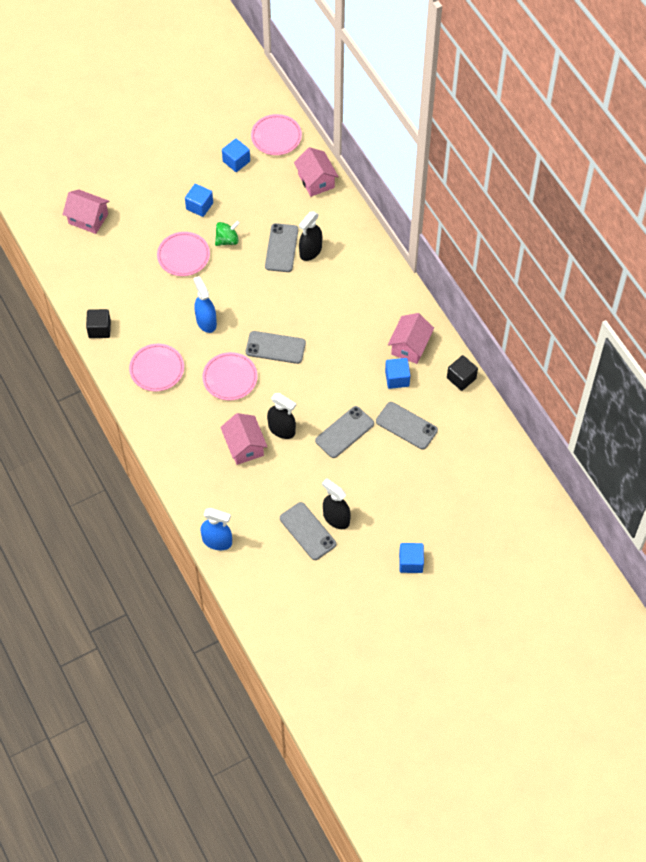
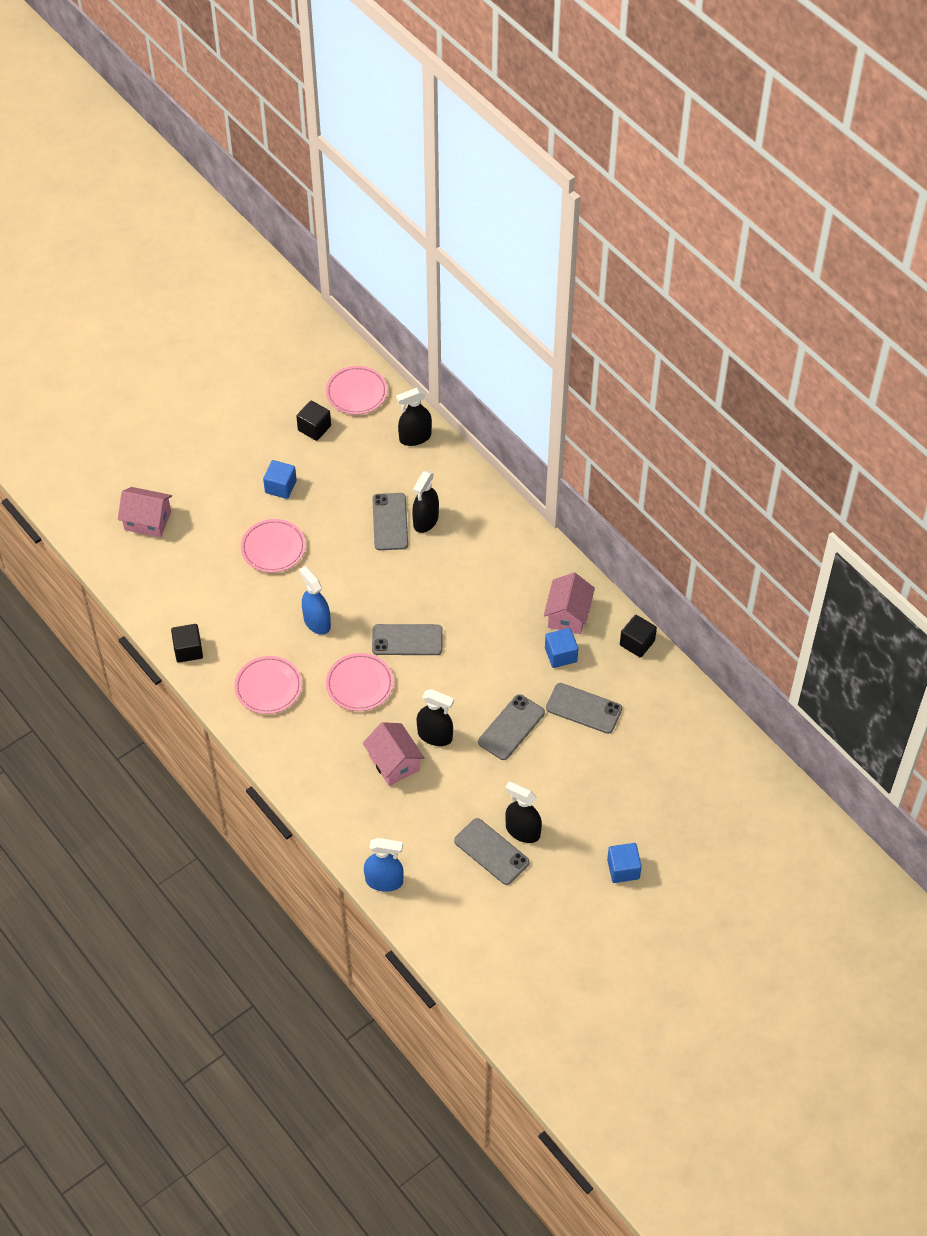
camera: 10 degrees left, 5 degrees down
green spinning top [215,221,240,246] -> none
blue cube [222,139,250,172] -> black cube [296,401,331,441]
pink house [294,147,339,197] -> black spray bottle [396,388,432,446]

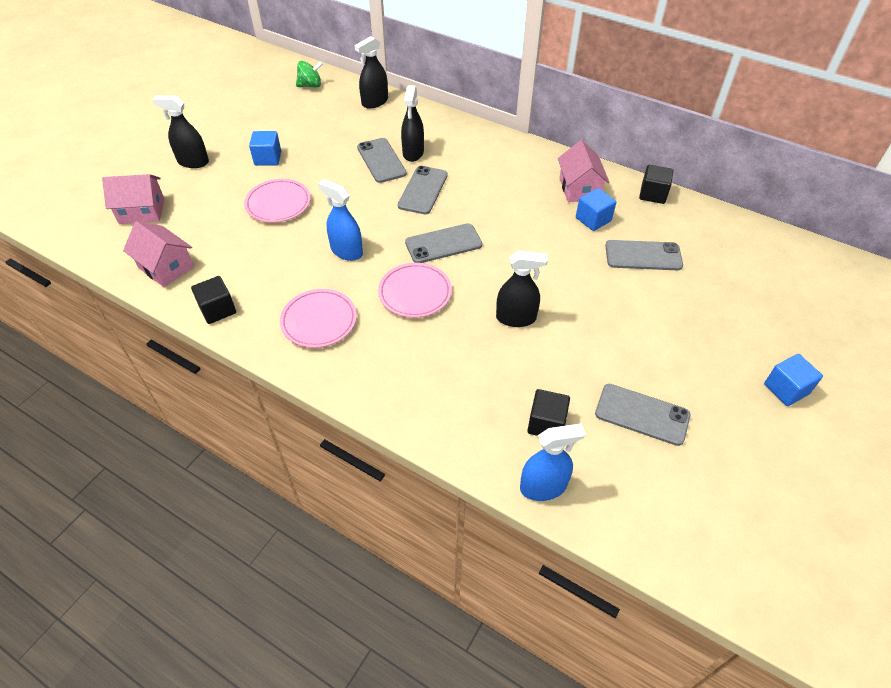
camera: 20 degrees left, 5 degrees down
black cube [296,401,331,441] -> black cube moved to [527,389,570,436]
pink plate [326,366,388,415] -> green spinning top [296,61,323,88]
pink house [363,722,425,786] -> pink house moved to [123,221,194,287]
grey phone [478,694,545,760] -> grey phone moved to [398,166,448,214]
black spray bottle [505,781,542,843] -> black spray bottle moved to [152,96,209,168]

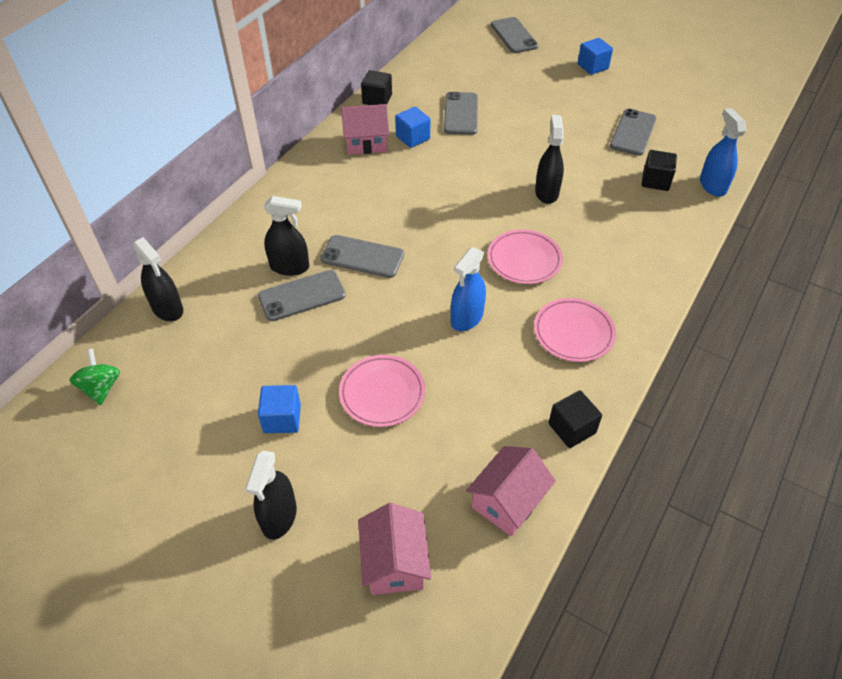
camera: 90 degrees left, 0 degrees up
grey phone [405,223,482,263] -> grey phone moved to [491,17,539,53]

